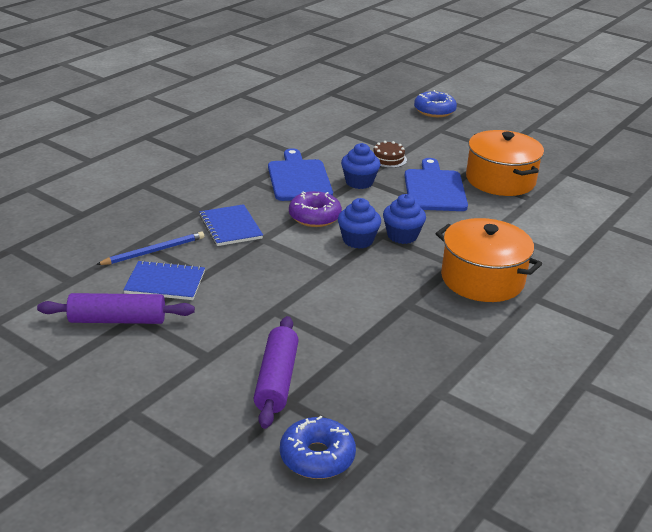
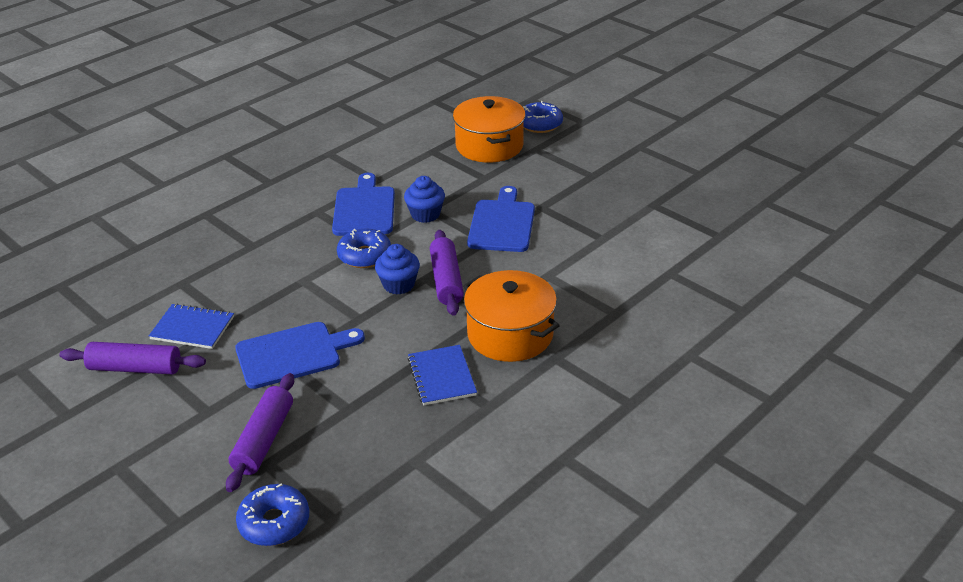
camera: 10 degrees right, 5 degrees up
blue pencil [96,232,204,265] -> none
blue notebook [199,204,263,246] -> blue notebook moved to [407,345,477,405]
purple donut [289,191,342,227] -> blue donut [337,228,391,268]
brown cake [373,141,407,168] -> none
blue cupcake [383,194,426,244] -> purple rolling pin [430,230,464,316]
orange pot [466,130,544,196] -> orange pot moved to [453,96,525,163]
none -> blue cutting board [235,322,365,389]

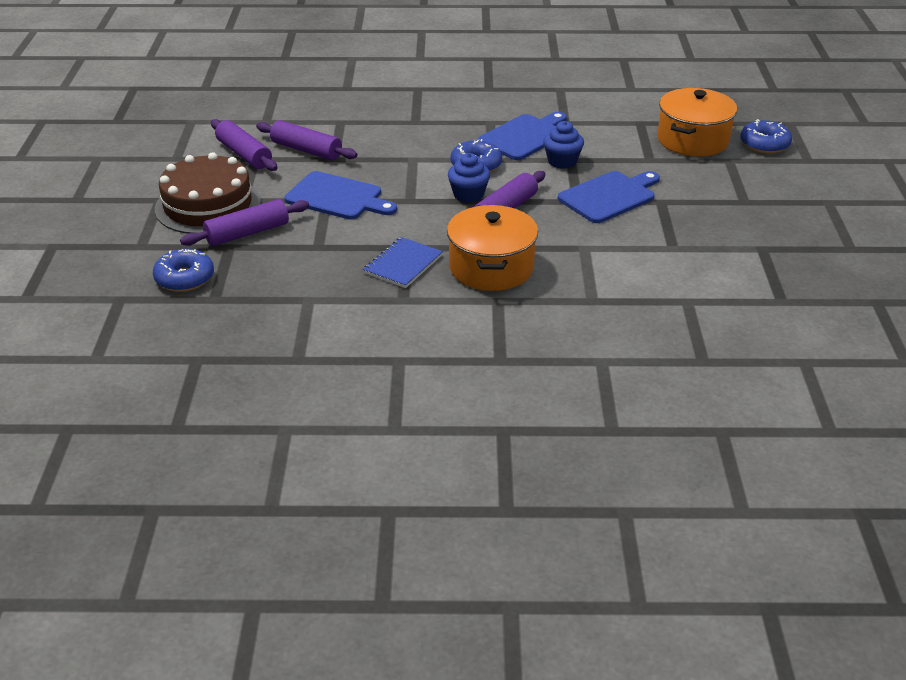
camera: 45 degrees right, 0 degrees up
blue notebook [149,303,234,349] -> purple rolling pin [256,120,357,161]
none -> brown cake [155,152,261,234]

